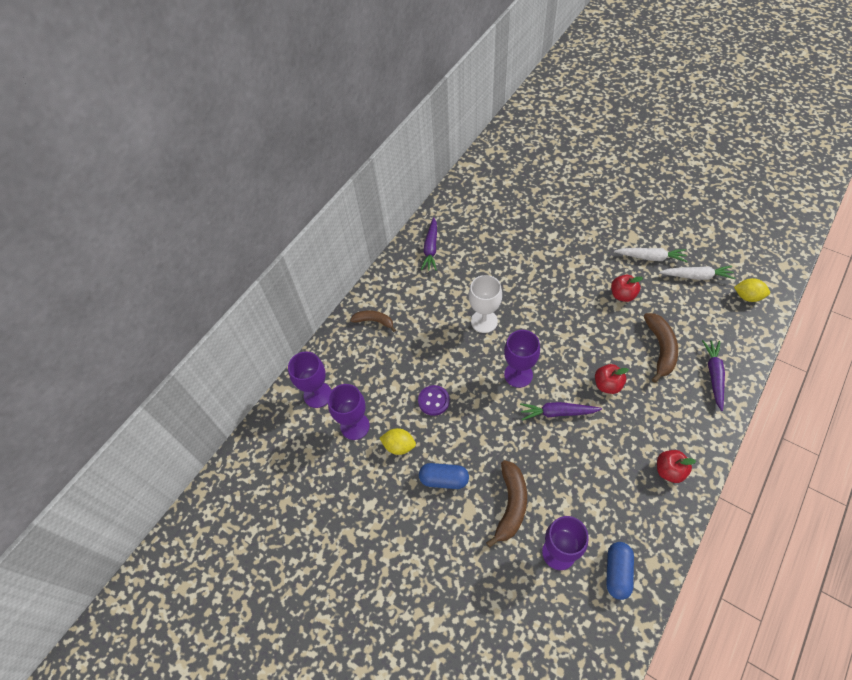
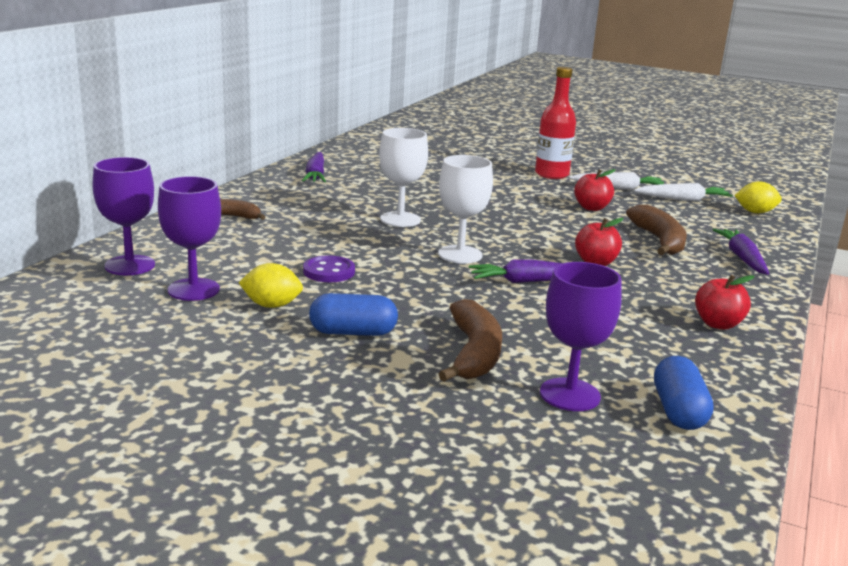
camera: 15 degrees left, 35 degrees down
purple goblet [504,330,540,388] -> white goblet [438,155,493,264]
none -> red bottle [535,67,576,179]

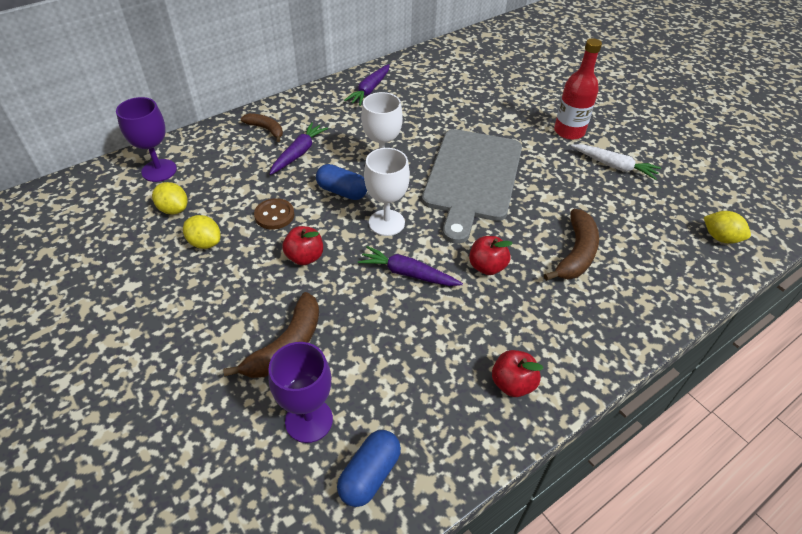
camera: 30 degrees right, 25 degrees up
purple goblet [158,176,221,301] -> yellow lemon [152,182,188,214]
purple button [303,255,355,282] -> brown button [254,198,295,230]
blue capsule [309,293,398,336] -> blue capsule moved to [316,164,367,200]
red apple [574,169,616,211] -> red apple moved to [282,226,323,265]
white carrot [634,183,733,201] -> none
purple carrot [712,229,769,275] -> purple carrot moved to [270,122,328,175]
none -> grey cutting board [422,129,522,244]

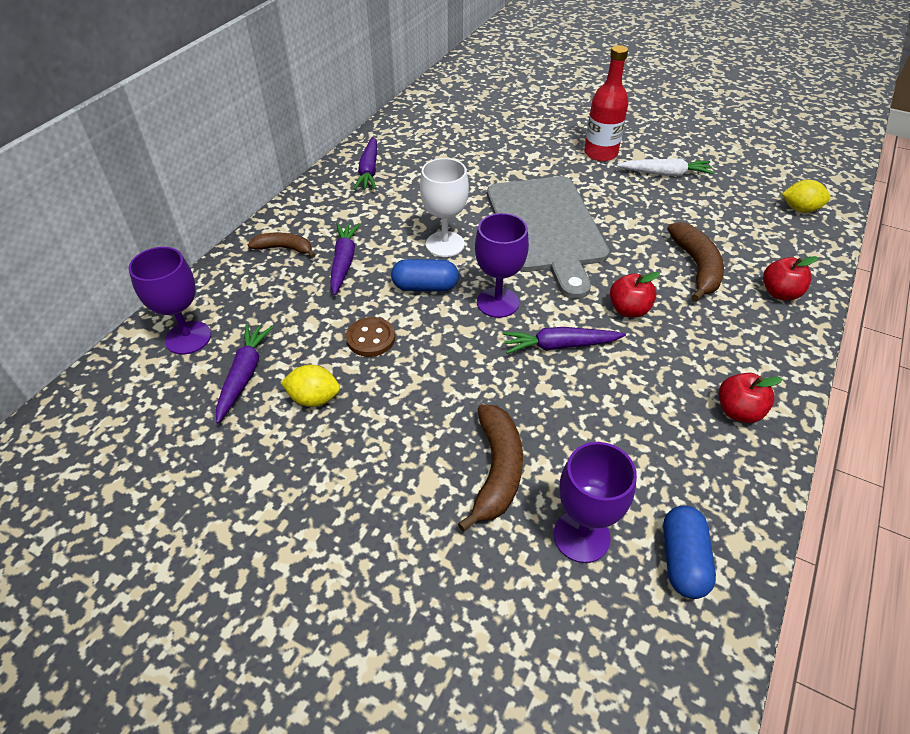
camera: 25 degrees left, 0 degrees up
yellow lemon [152,182,188,214] -> purple carrot [216,324,273,424]
red apple [282,226,323,265] -> red apple moved to [763,256,819,300]
white goblet [364,148,410,236] -> purple goblet [475,213,529,318]

